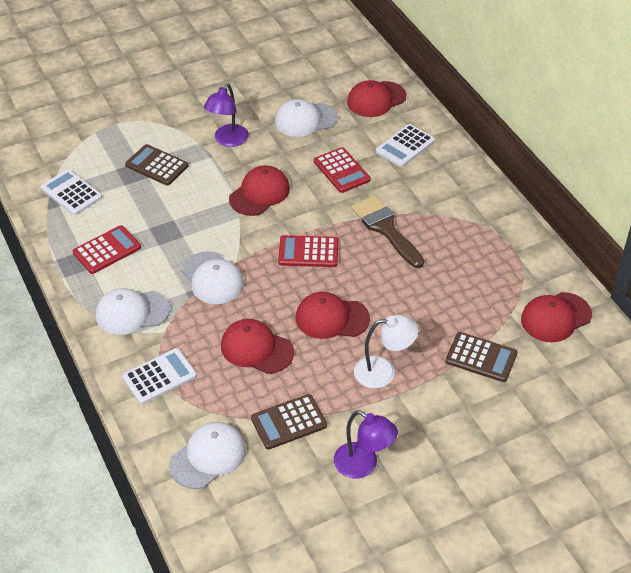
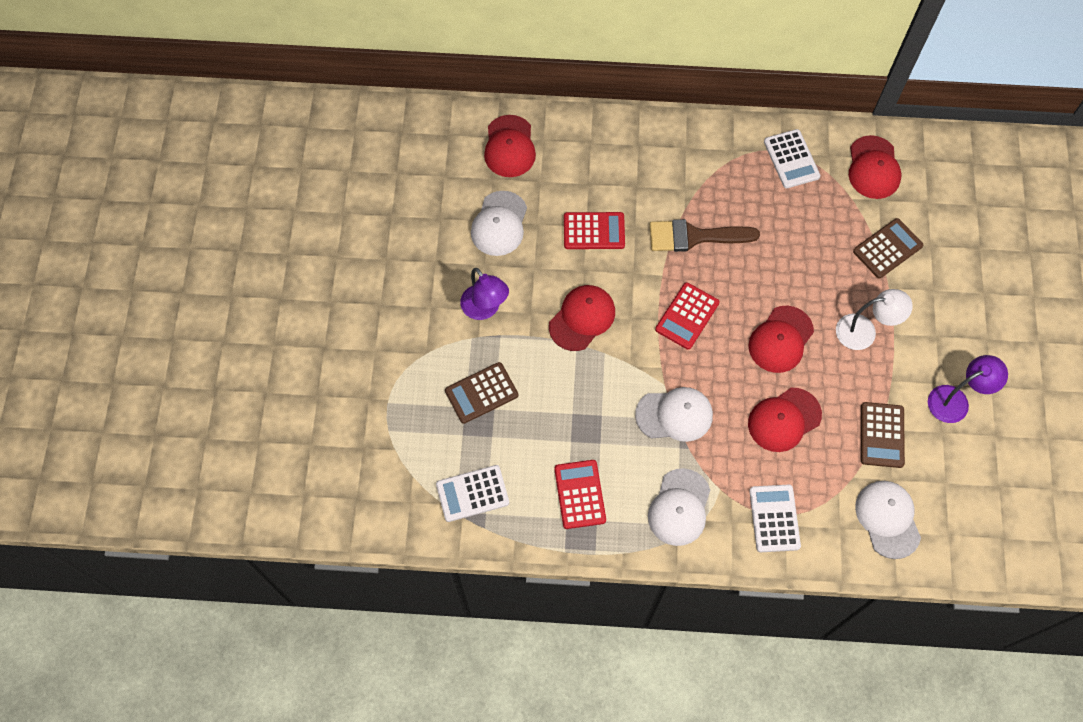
camera: 60 degrees left, 20 degrees up
red cap [229,165,290,216] -> red cap turned 60 degrees clockwise [549,285,615,351]
white lamp [354,315,418,388] -> white lamp turned 60 degrees clockwise [836,289,913,350]
white calculator [376,124,435,167] -> white calculator moved to [764,129,821,188]

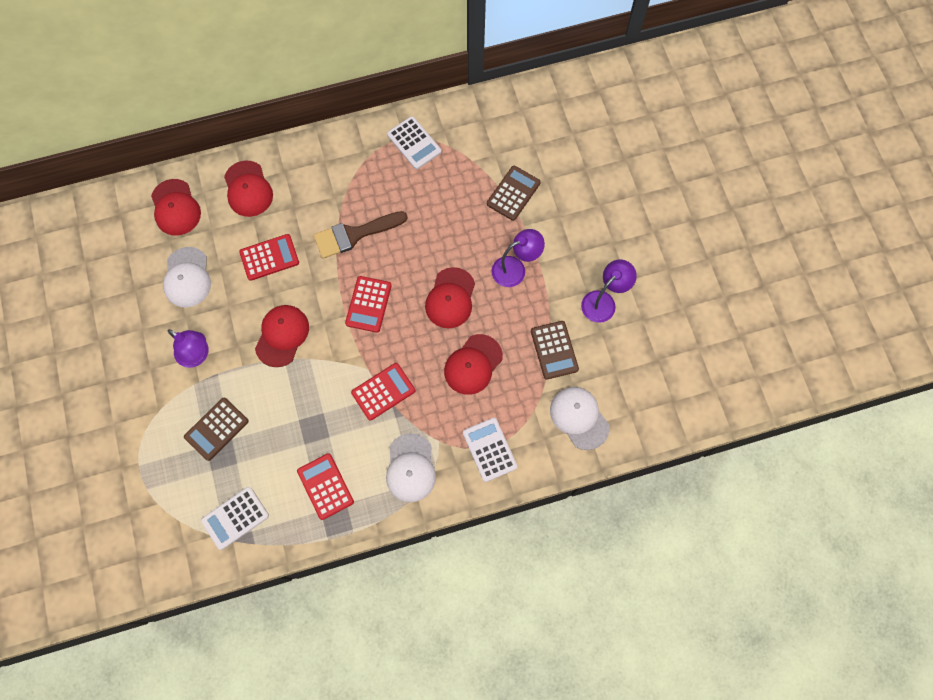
camera: 20 degrees left, 5 degrees up
white cap [635,387,713,442] -> red calculator [351,363,415,421]
white lamp [836,289,913,350] -> purple lamp [492,229,545,287]
red cap [849,135,901,199] -> red cap moved to [224,161,273,217]

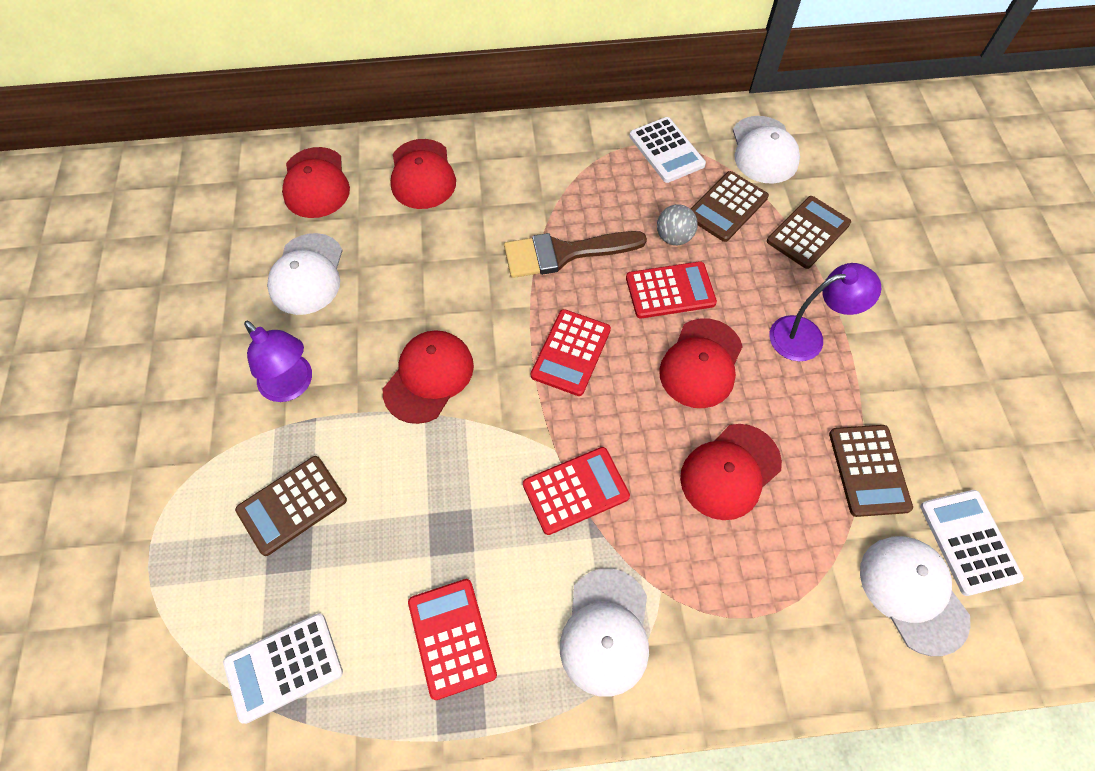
camera: 10 degrees right, 10 degrees down
red calculator [239,234,299,281] -> red calculator moved to [626,261,717,319]
white calculator [463,418,517,482] -> white calculator moved to [920,490,1024,596]
purple lamp [581,259,637,323] -> none
none -> grey ball [657,205,698,245]
none -> brown calculator [690,171,769,242]
none -> white cap [733,116,800,184]

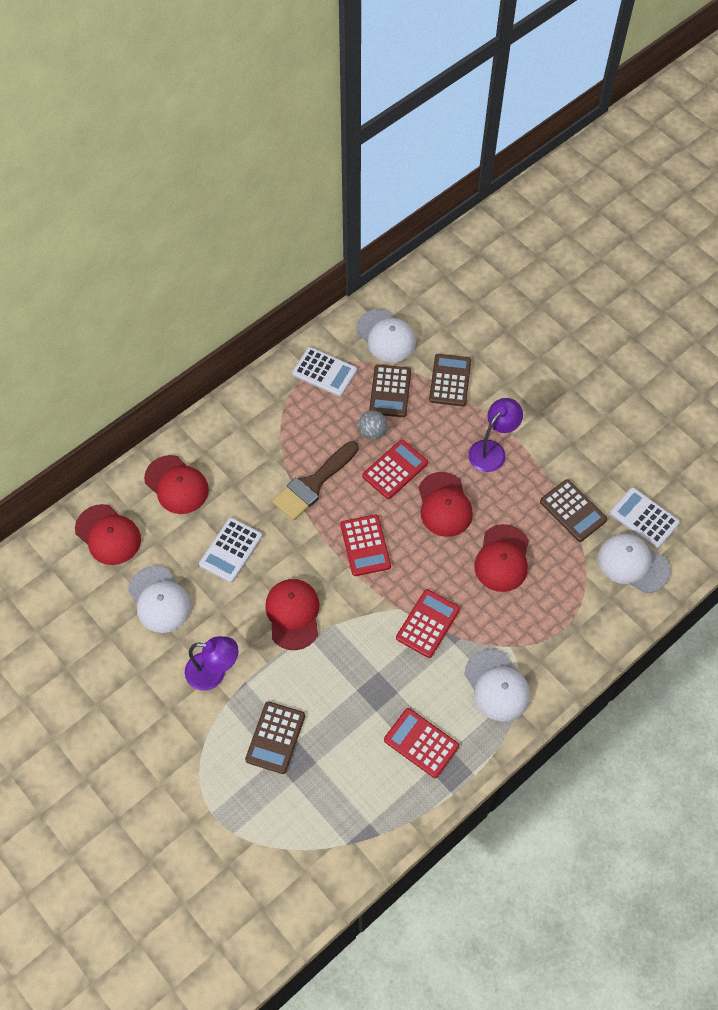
camera: 35 degrees left, 0 degrees up
white calculator [223,614,343,724] -> white calculator moved to [199,518,263,583]

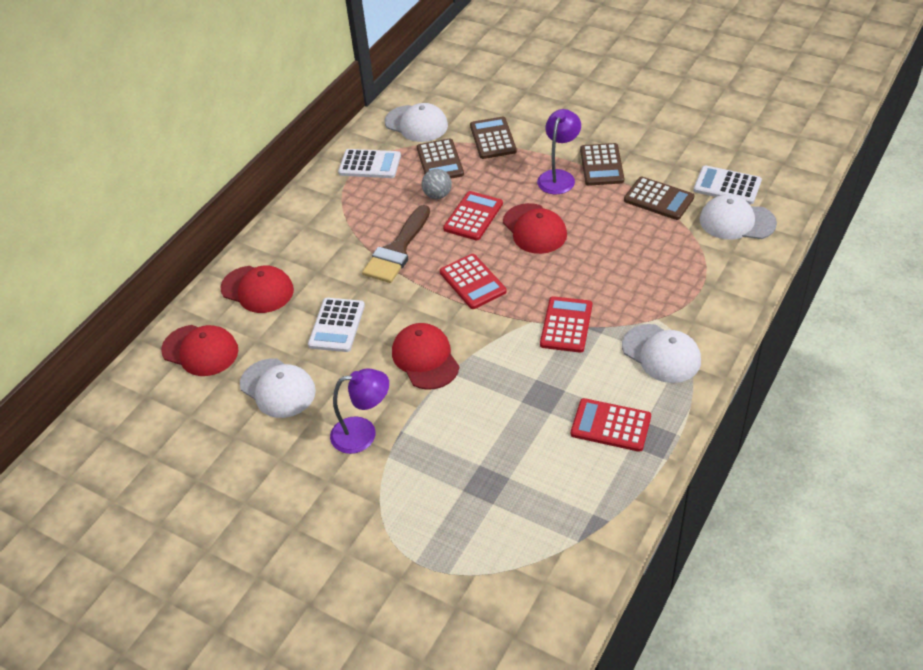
camera: 15 degrees left, 15 degrees down
brown calculator [245,701,305,774] -> brown calculator moved to [580,143,624,186]
red cap [474,524,529,592] -> none

